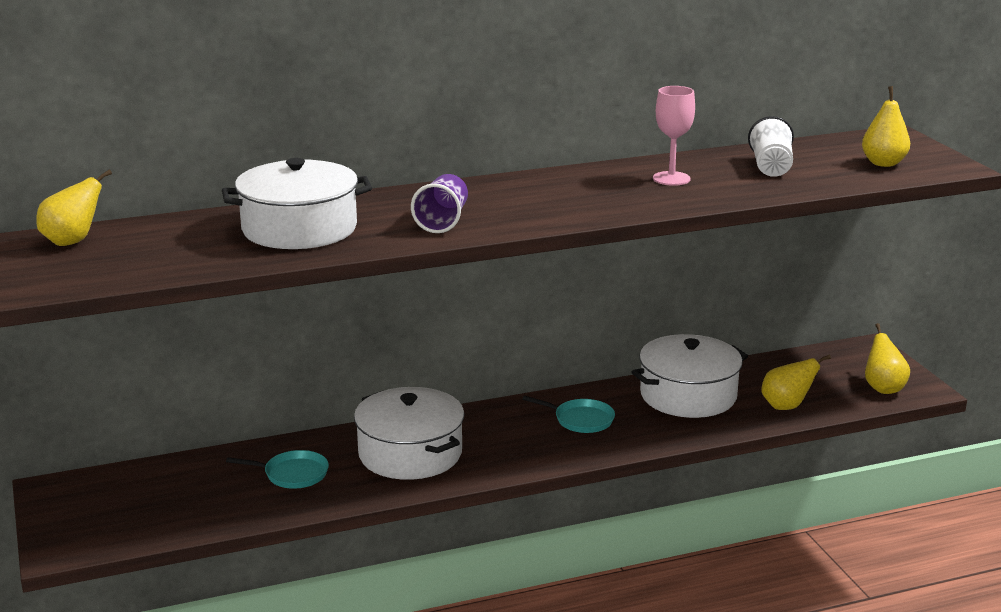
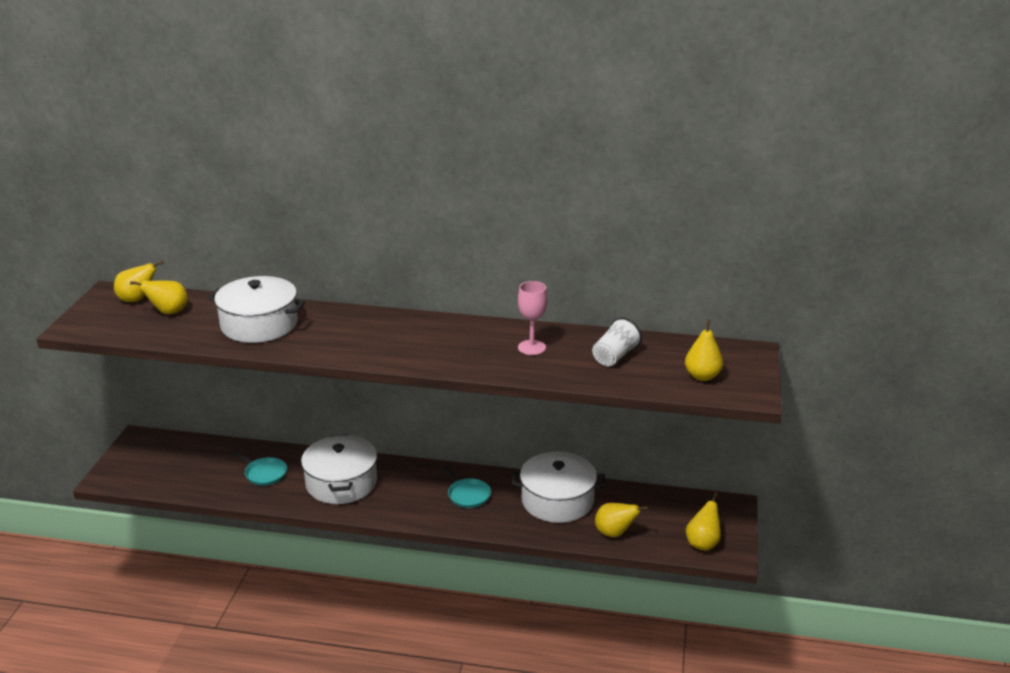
camera: 30 degrees right, 5 degrees up
purple cup [411,174,468,233] -> none
none -> yellow pear [130,280,188,314]

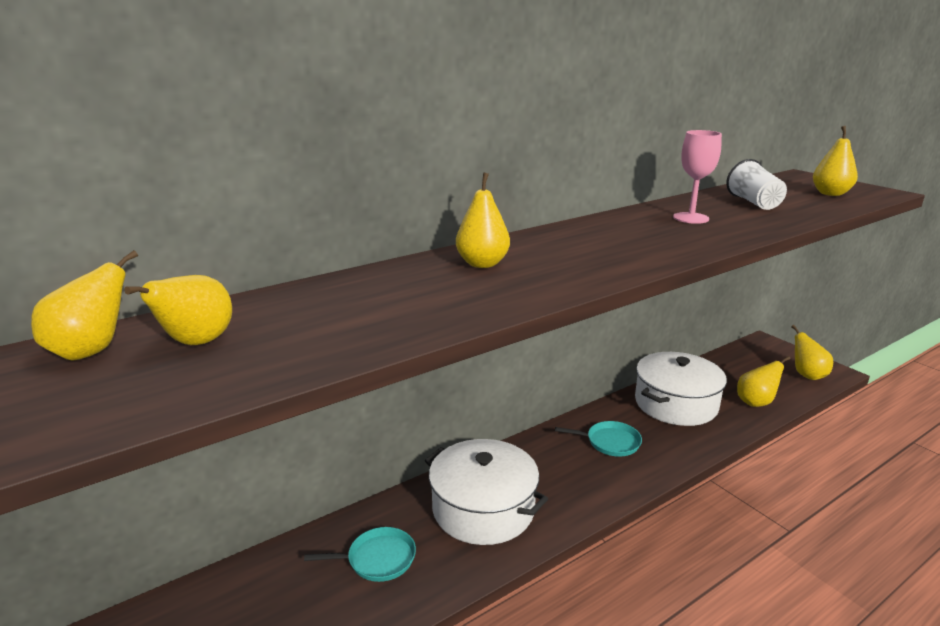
camera: 45 degrees left, 5 degrees down
white pot [208,276,305,343] -> none
none -> yellow pear [456,173,510,268]

